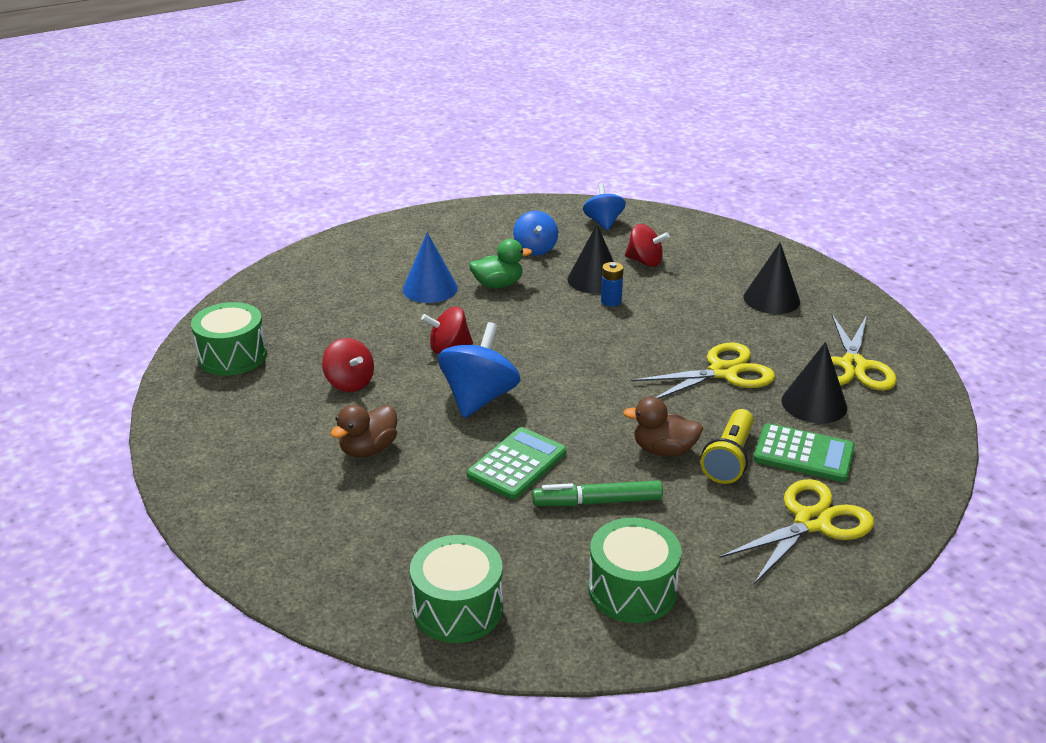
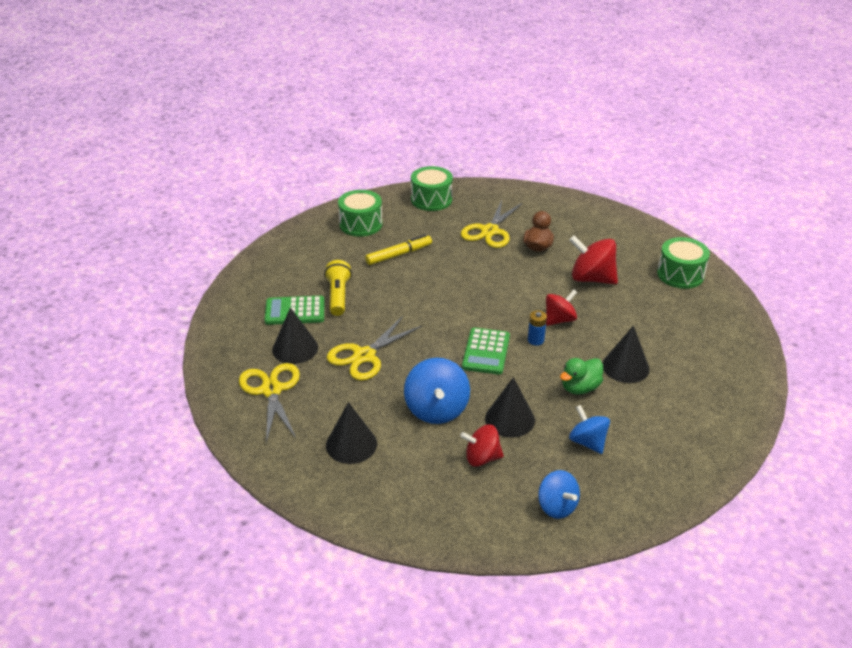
camera: 155 degrees right, 5 degrees up
red spinning top [322,338,374,392] -> red spinning top [569,235,618,284], size x1.53
blue cone [403,232,458,303] -> black cone [602,326,650,383]
blue spinning top [438,322,521,418] -> blue spinning top moved to [404,358,470,424]
green calculator [467,427,567,499] -> green calculator moved to [462,328,510,375]
green marker [532,480,663,506] -> yellow marker [365,234,432,265]
blue battery [601,262,623,306] -> blue battery moved to [528,310,547,346]
brown duck [623,397,703,457] -> none
yellow scissors [719,479,874,584] -> yellow scissors moved to [461,200,522,248]

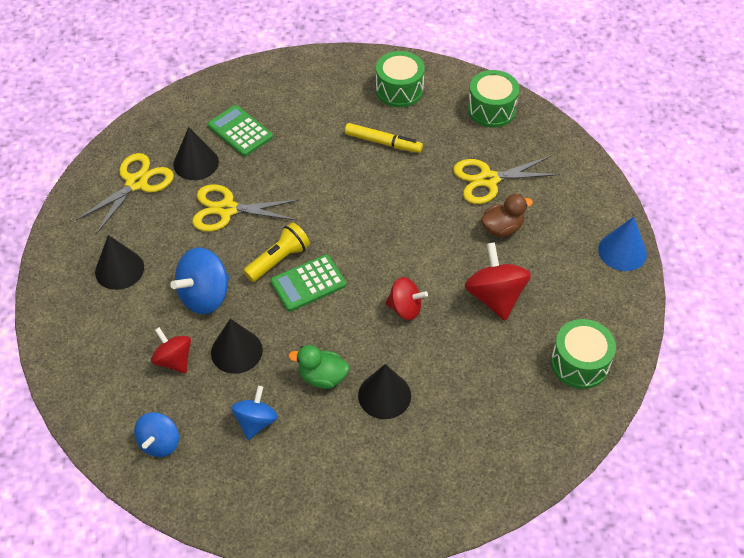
camera: 50 degrees right, 15 degrees up
yellow flashlight [324,260,352,316] -> yellow flashlight moved to [243,222,310,282]
blue battery [528,310,547,346] -> none
none -> blue cone [598,217,647,271]

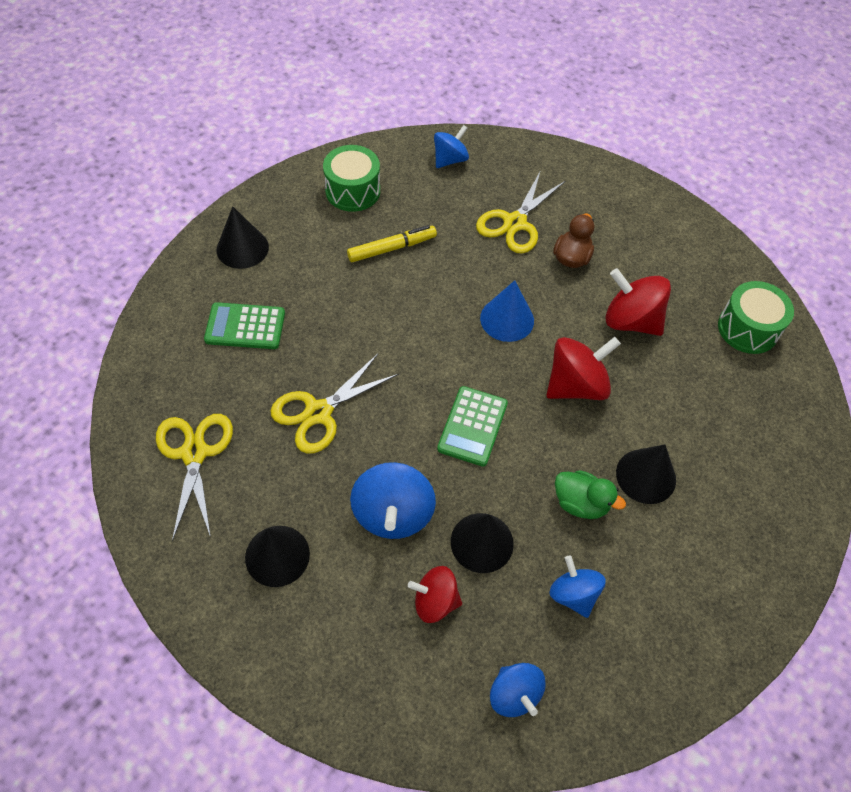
camera: 45 degrees left, 5 degrees up
black cone [173,127,219,180] -> black cone moved to [216,206,269,269]
yellow flashlight [243,222,310,282] -> none
green duck [288,345,349,389] -> green duck turned 120 degrees counterclockwise [555,470,626,519]
red spinning top [385,277,428,320] -> red spinning top [547,337,621,400], size x1.53
green drum [468,70,520,128] -> blue spinning top [434,125,469,168]
blue cone [598,217,647,271] -> blue cone moved to [480,280,534,342]

